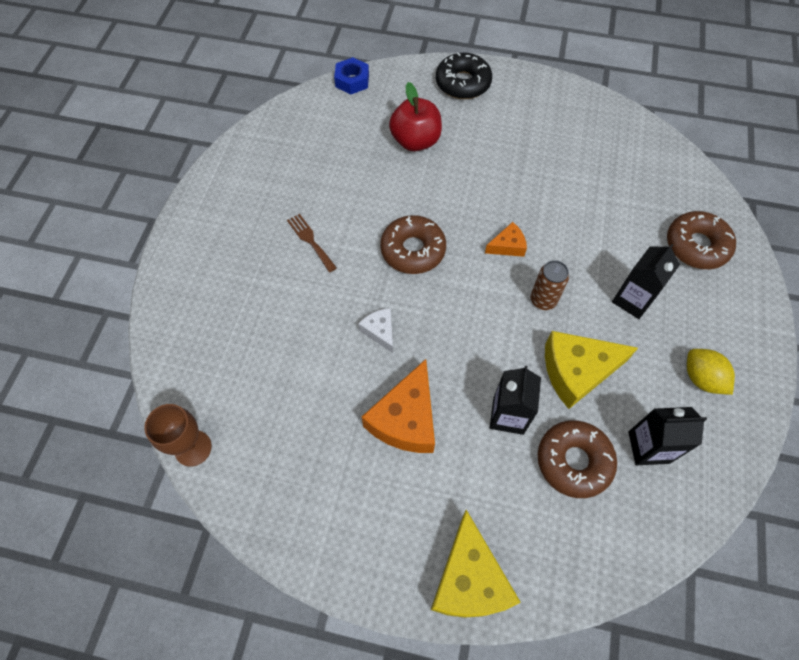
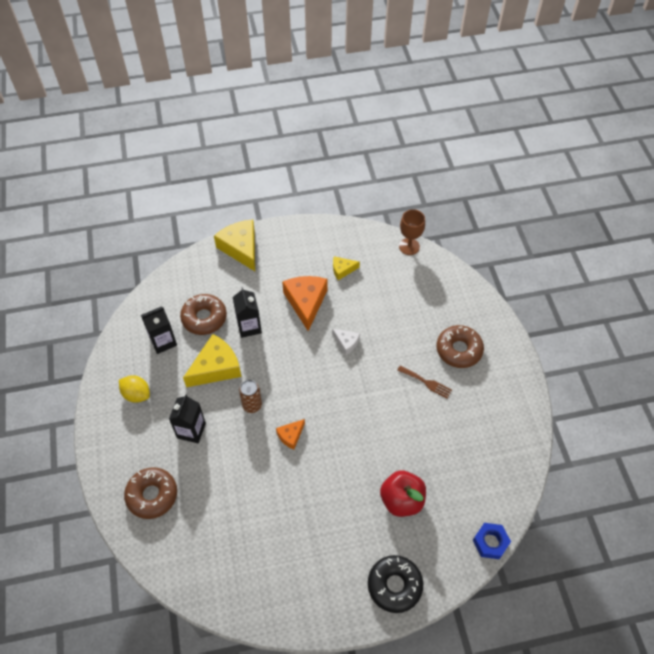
camera: 155 degrees right, 5 degrees down
brown donut [380,215,446,274] -> brown donut moved to [437,325,484,368]
none -> yellow cheese [333,256,360,280]

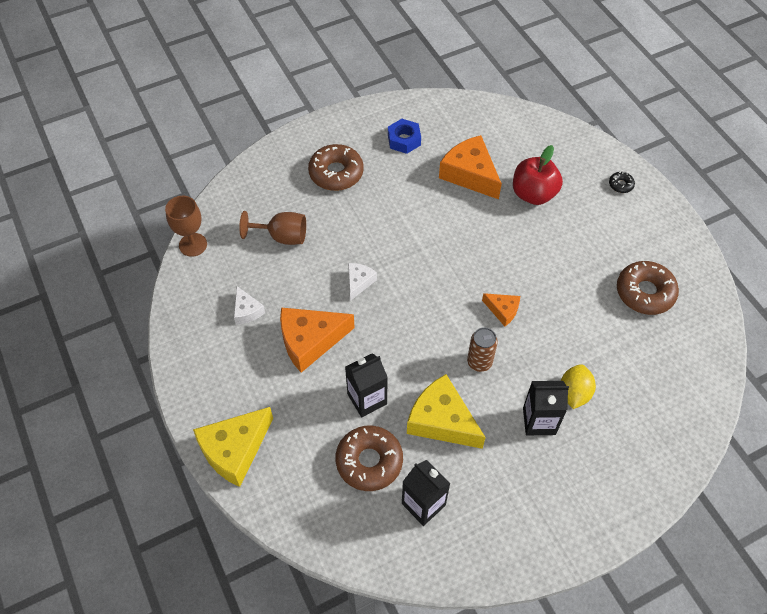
camera: 105 degrees left, 0 degrees up
yellow lemon [119,375,150,403] -> yellow lemon moved to [561,364,596,409]
brown donut [124,467,177,519] -> brown donut moved to [617,261,679,315]
yellow cheese [333,256,360,280] -> white cheese [234,286,265,325]
black donut [368,555,423,613] -> black donut [609,172,635,193], size x0.46
brown fork [397,366,452,398] -> none
blue nut [473,523,511,559] -> blue nut moved to [388,119,421,154]
none -> brown goblet [239,211,306,245]
none -> orange cheese [439,135,502,199]

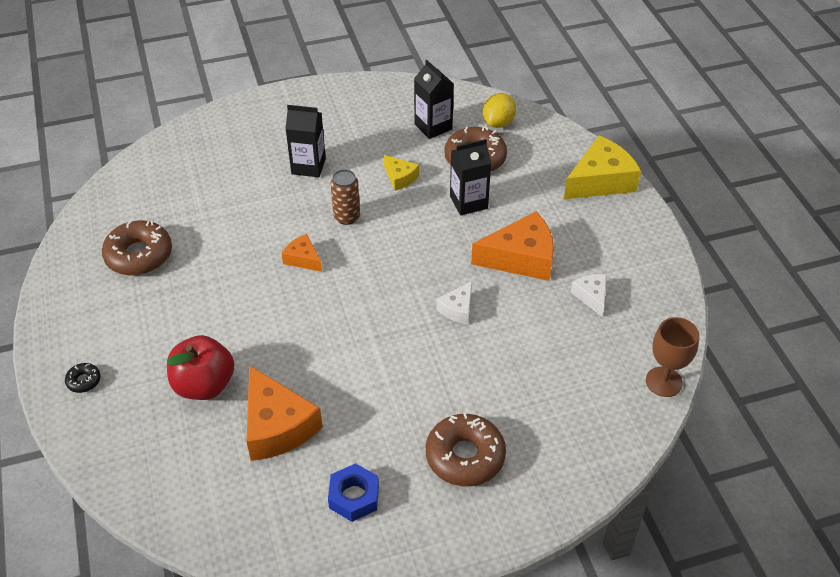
camera: 170 degrees left, 10 degrees down
brown goblet [239,211,306,245] -> none
yellow cheese [407,374,486,449] -> yellow cheese [384,155,419,191], size x0.52
yellow lemon [561,364,596,409] -> yellow lemon moved to [483,93,516,128]

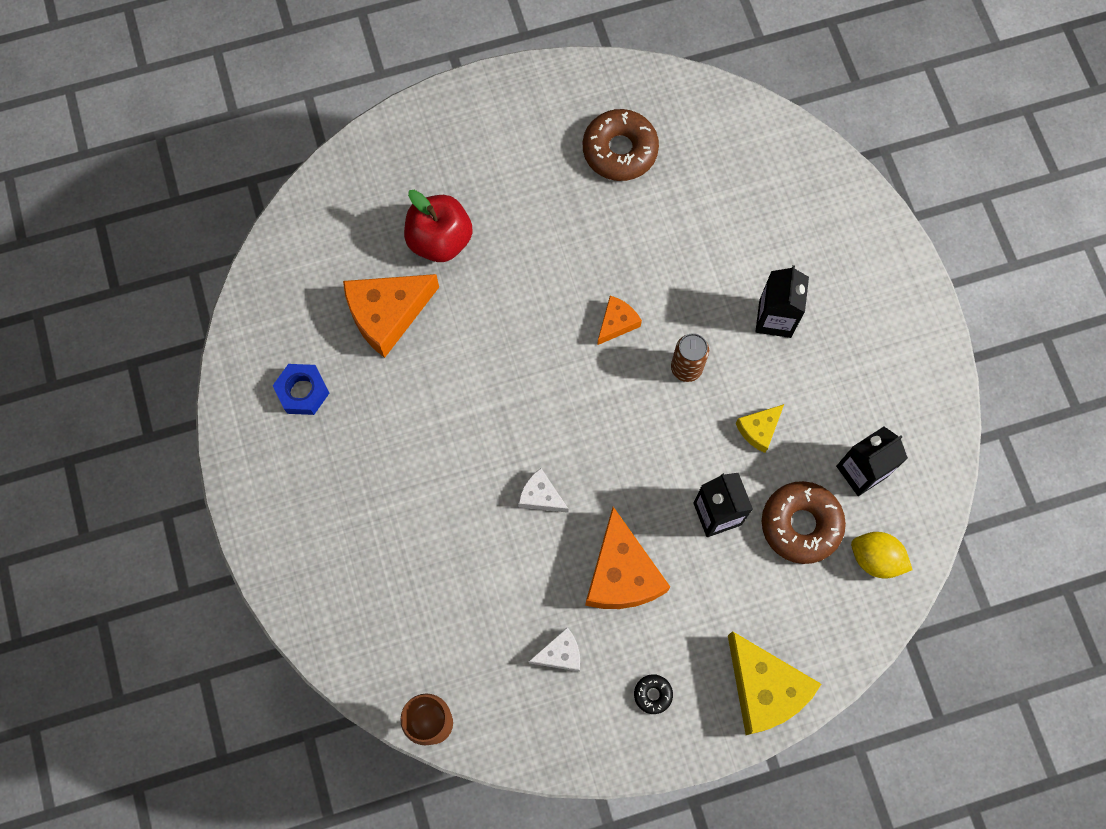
camera: 90 degrees right, 25 degrees up
black donut [65,363,100,393] -> black donut moved to [634,674,673,714]
brown donut [426,413,506,486] -> none

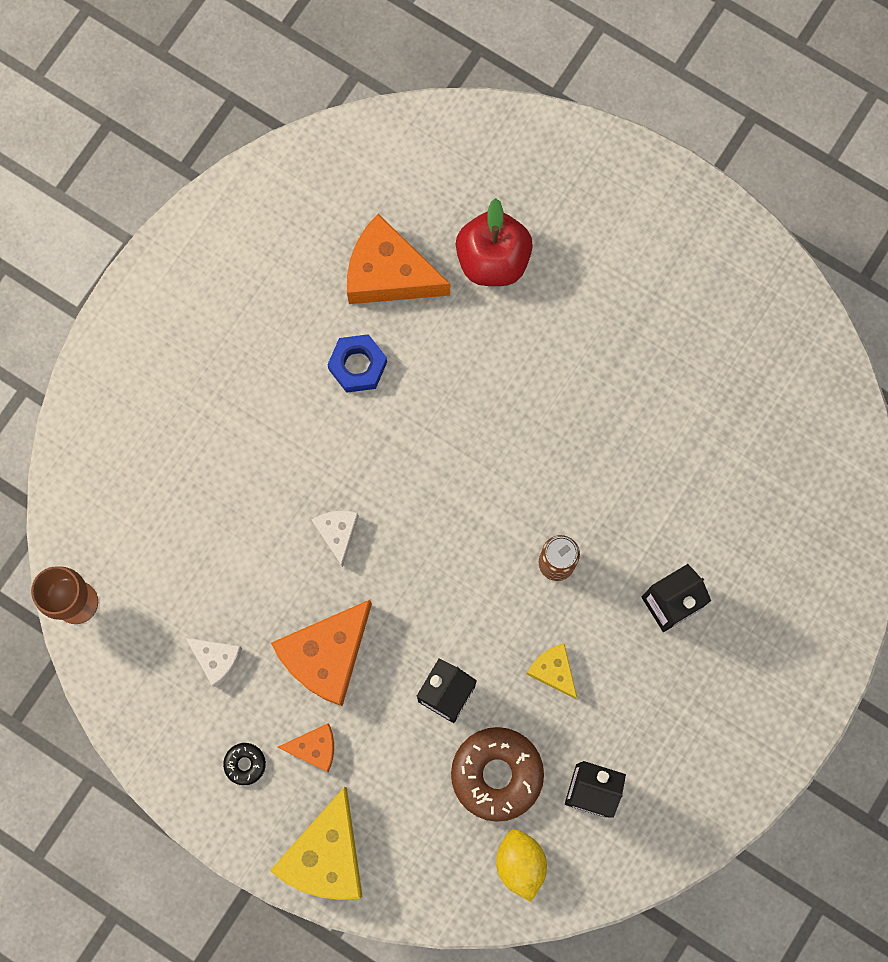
camera: 50 degrees right, 5 degrees up
blue nut [273,364,329,415] -> blue nut moved to [327,334,387,393]
brown donut [583,109,659,181] -> none
orange cheese [597,296,642,345] -> orange cheese moved to [277,724,334,772]
yellow cheese [736,404,784,453] -> yellow cheese turned 45 degrees clockwise [526,643,577,699]

